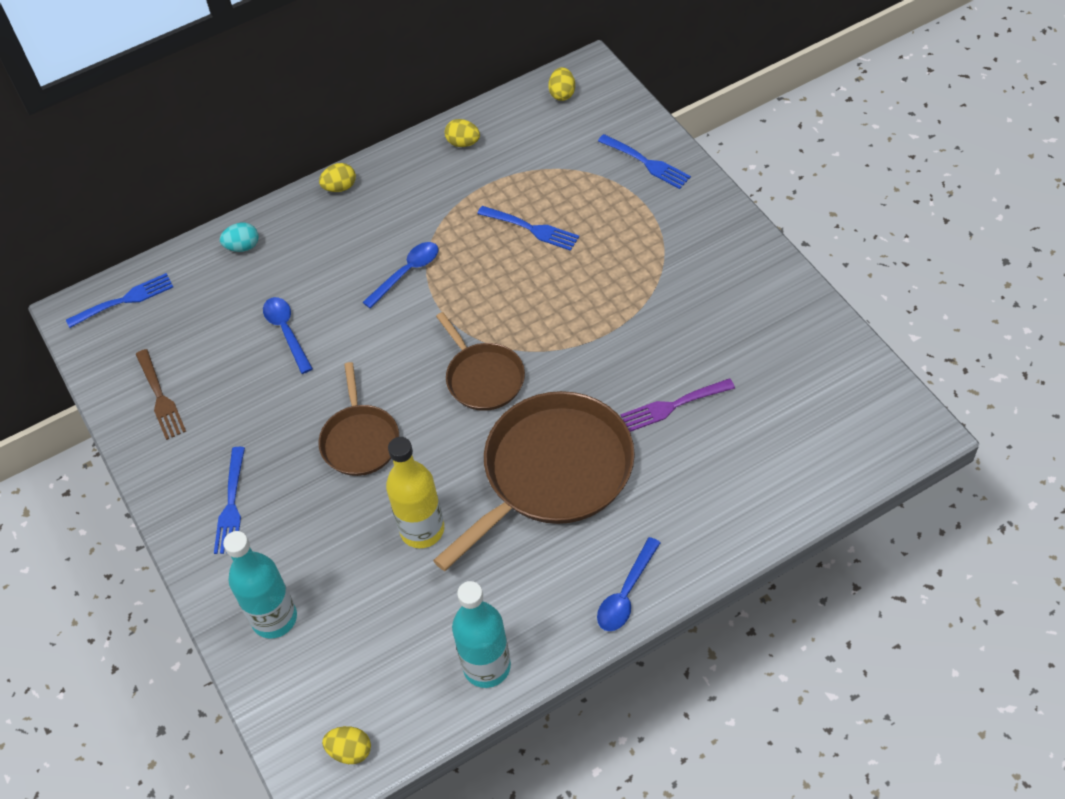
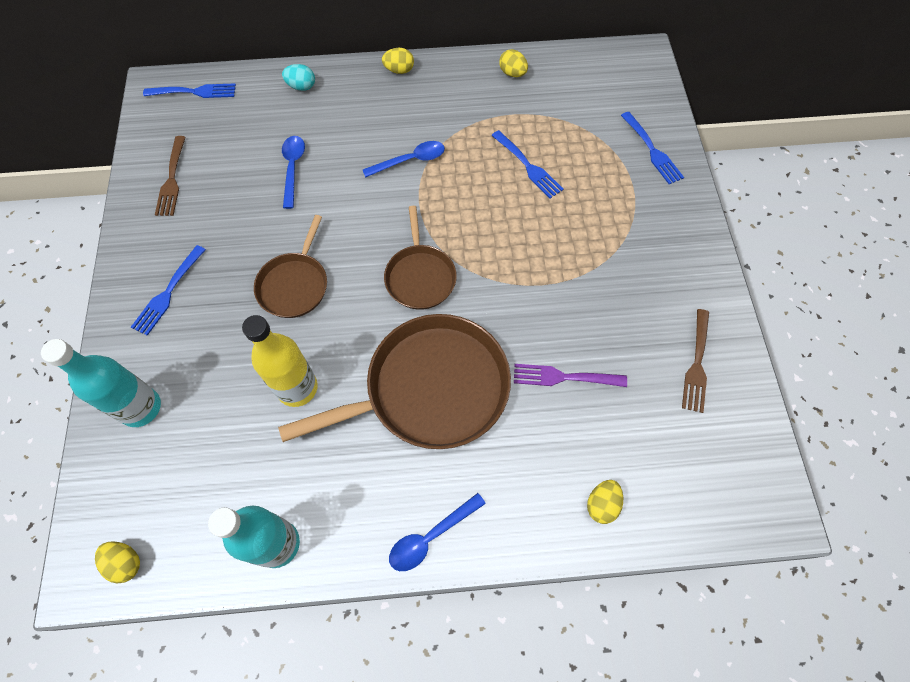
camera: 20 degrees right, 10 degrees up
yellow egg [548,67,575,101] -> yellow egg moved to [587,480,623,524]
none -> brown fork [682,309,709,413]

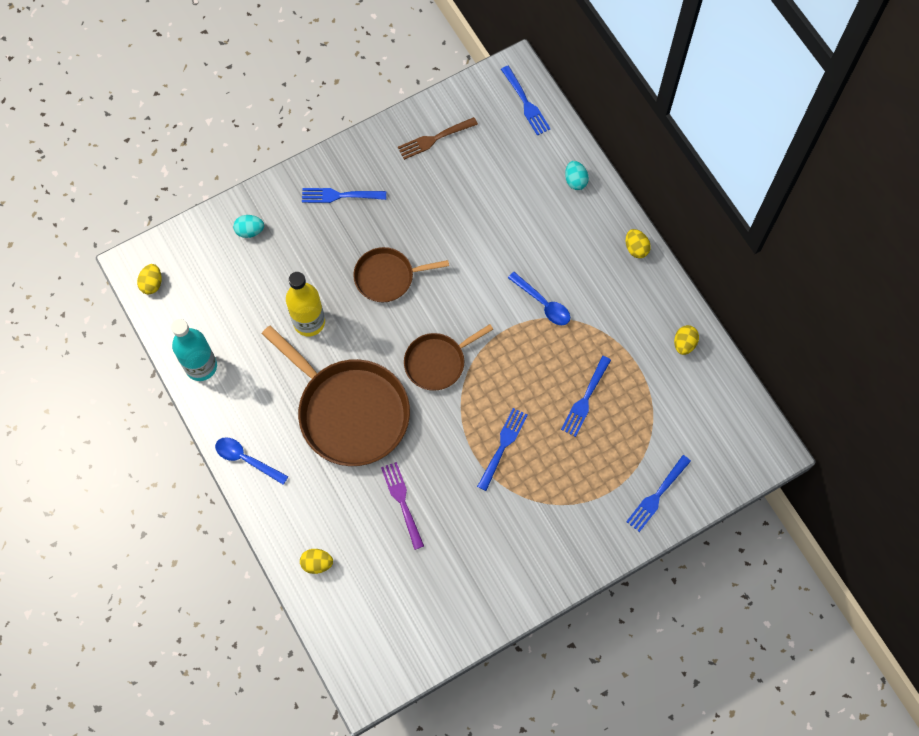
camera: 65 degrees right, 5 degrees up
turquoise bottle [41,339,161,427] -> turquoise egg [233,215,264,238]
blue spoon [282,136,305,209] -> none
brown fork [682,309,709,413] -> none
none -> blue fork [477,408,528,491]

